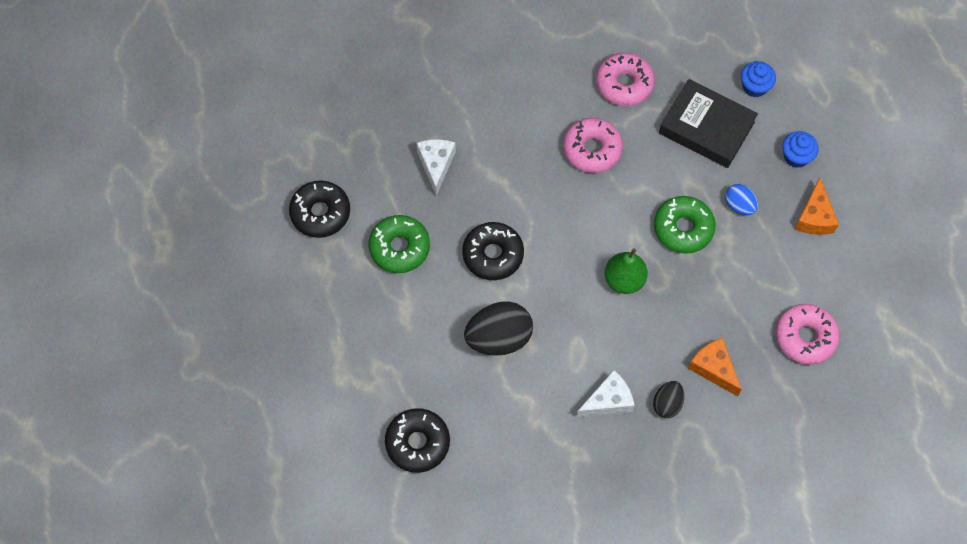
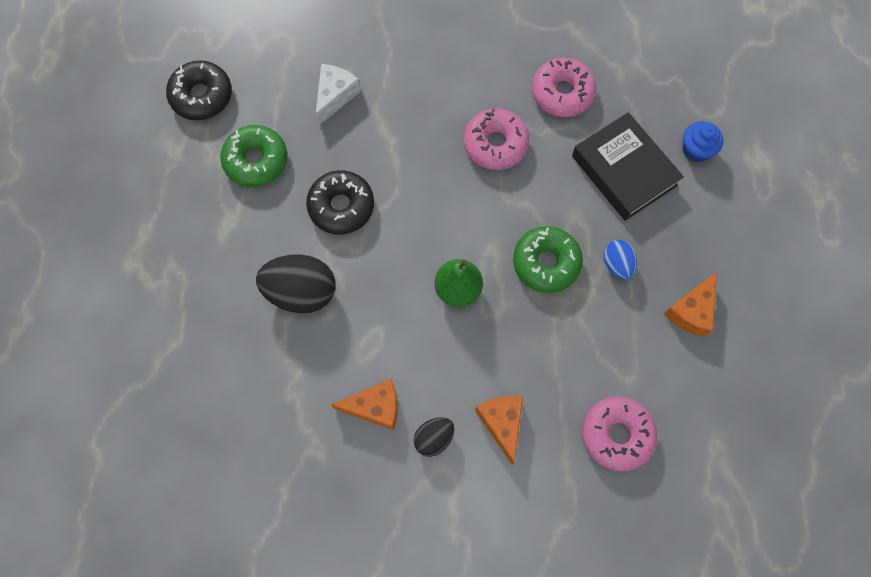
camera: 25 degrees right, 5 degrees up
black donut [385,408,450,473] -> none
white cheese [576,370,635,417] -> orange cheese [331,379,398,430]
blue cupcake [782,131,819,168] -> none

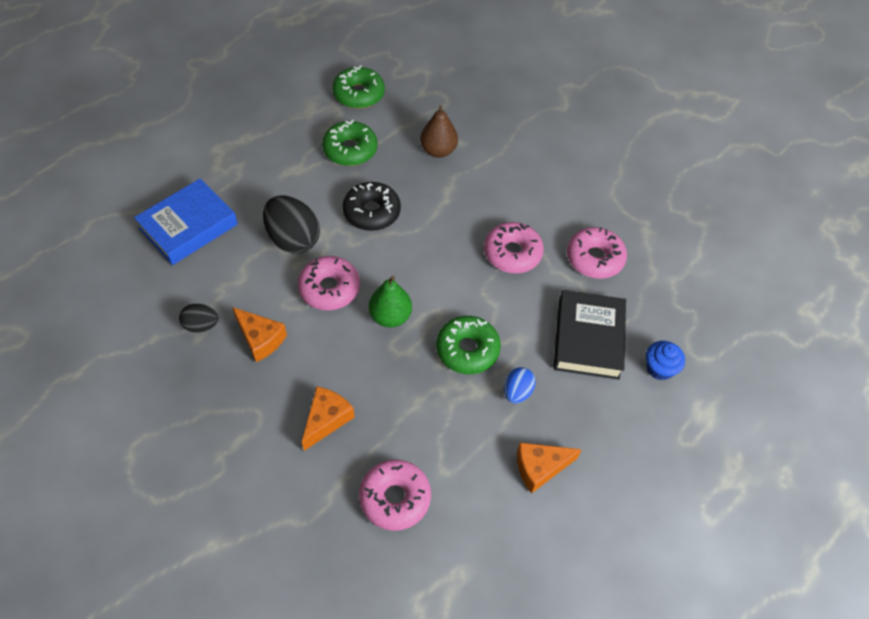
camera: 40 degrees right, 15 degrees down
black donut [166,61,232,120] -> green donut [332,65,385,108]
white cheese [315,64,361,125] -> brown pear [420,105,458,158]
black egg [414,417,454,457] -> black egg moved to [179,304,219,332]
none -> blue book [134,178,238,265]
none -> pink donut [298,256,360,310]

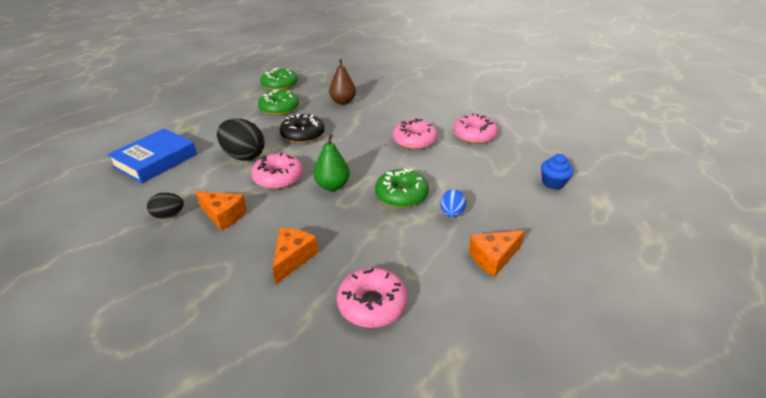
camera: 10 degrees left, 20 degrees down
black book [554,290,626,380] -> none

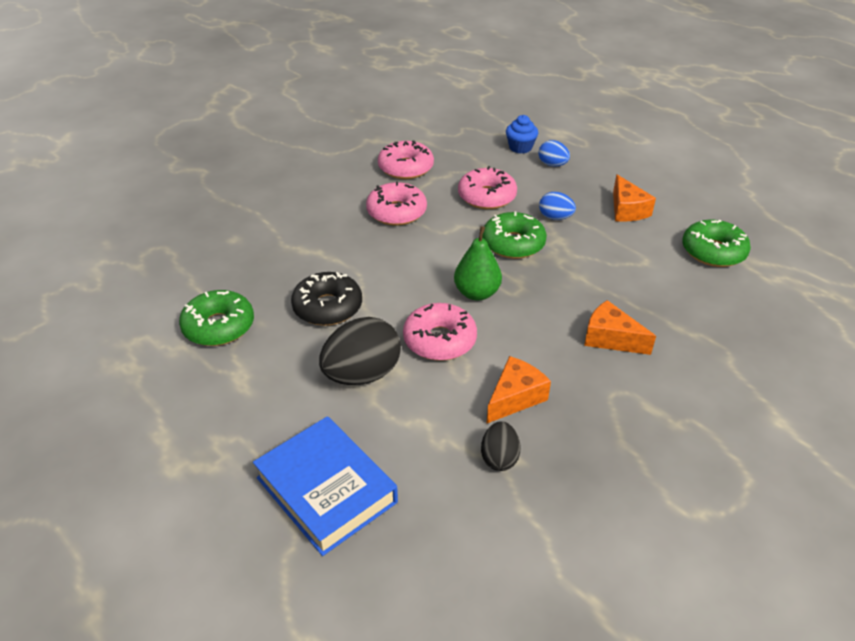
camera: 75 degrees left, 5 degrees up
green donut [261,67,298,91] -> green donut moved to [682,220,751,267]
brown pear [329,59,356,105] -> none
pink donut [337,267,408,328] -> pink donut moved to [458,166,517,209]
none -> blue egg [538,140,570,167]

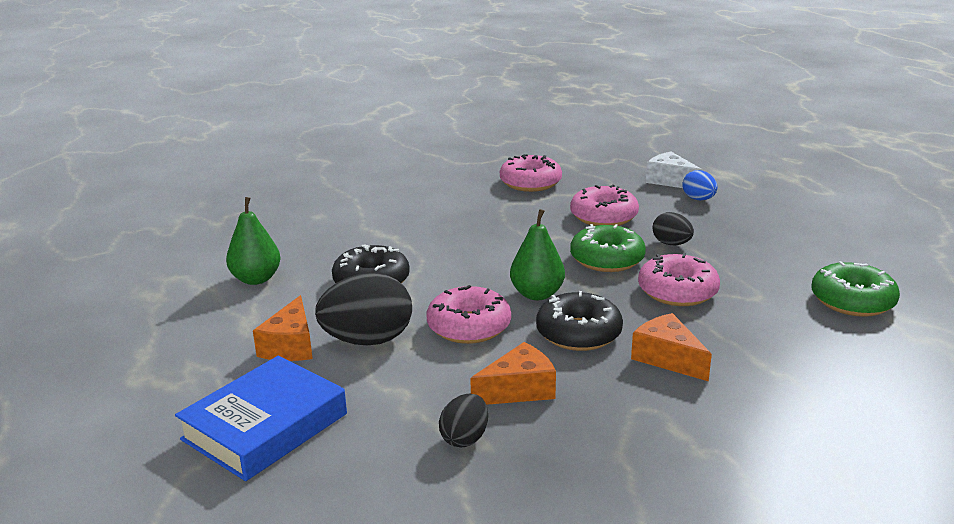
camera: 20 degrees right, 15 degrees down
green donut [179,290,254,346] -> green pear [226,197,281,285]
blue book [253,416,398,556] -> blue book turned 60 degrees clockwise [175,356,347,481]
pink donut [366,182,427,226] -> pink donut moved to [638,253,720,306]
blue cupcake [506,115,538,153] -> white cheese [646,151,703,188]
blue egg [539,192,576,220] -> black egg [652,212,694,245]
orange cheese [613,174,656,222] -> orange cheese moved to [253,295,313,361]
none -> black donut [536,291,623,351]

